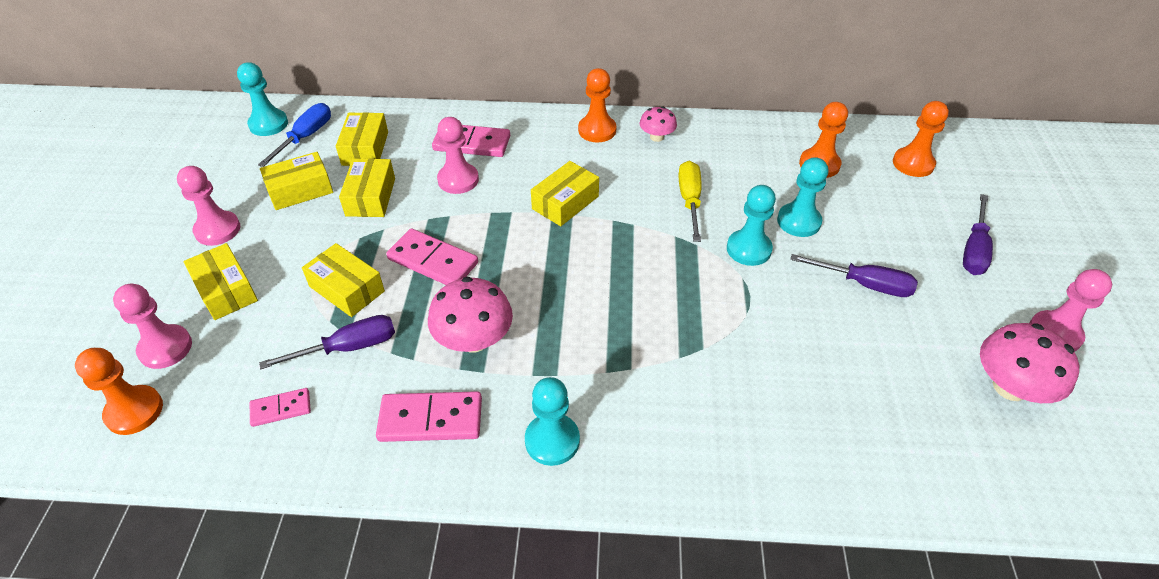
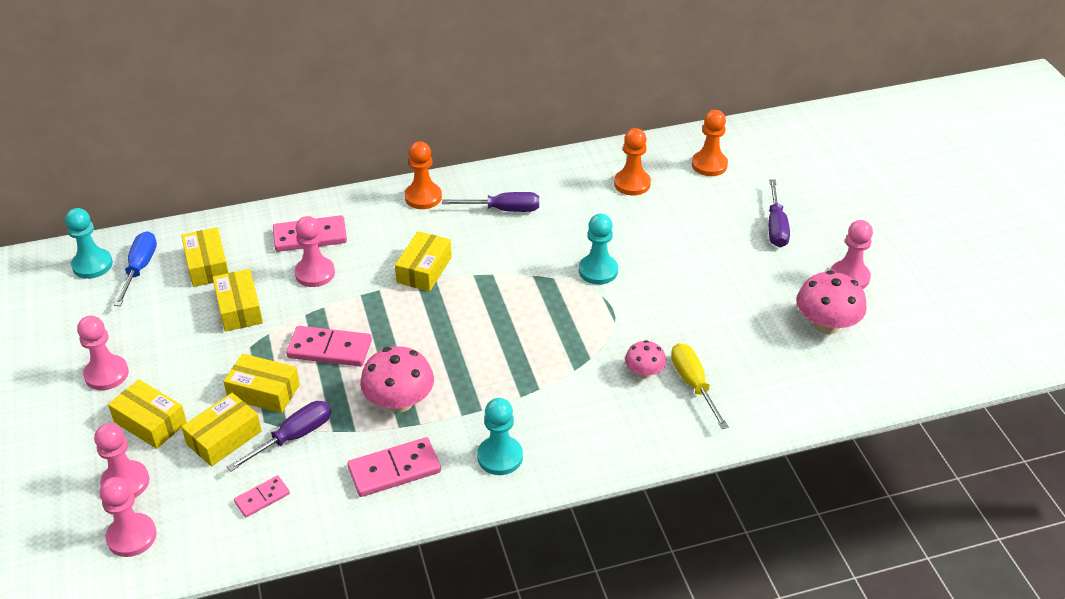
camera: 20 degrees left, 5 degrees down
orange pawn [75,348,163,435] -> pink pawn [100,477,157,557]
yellow box [260,152,333,210] -> yellow box moved to [181,393,262,467]
pink mushroom [640,106,677,142] -> pink mushroom moved to [625,340,666,378]
yellow screwdriver [678,161,702,242] -> yellow screwdriver moved to [671,343,729,429]
turquoise pawn [777,157,828,237] -> none
purple screwdriver [790,254,918,297] -> purple screwdriver moved to [442,192,539,212]

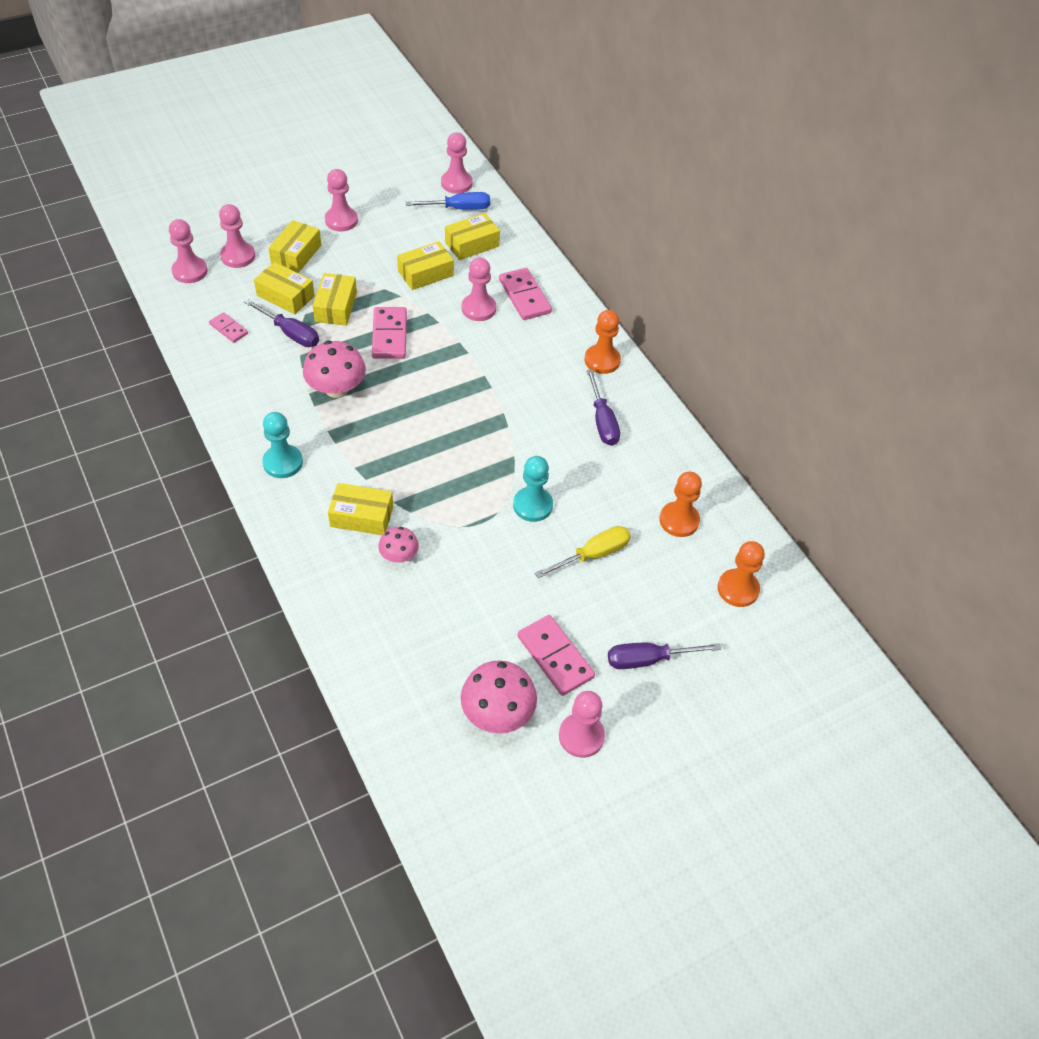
camera: 75 degrees right, 10 degrees up
turquoise pawn [65,208,113,279] -> pink pawn [441,132,473,194]
pink domino [348,437,441,497] -> pink domino moved to [518,615,595,696]
yellow box [395,231,452,292] -> yellow box moved to [328,483,393,535]
yellow screwdriver [671,343,729,429] -> yellow screwdriver moved to [535,526,631,578]

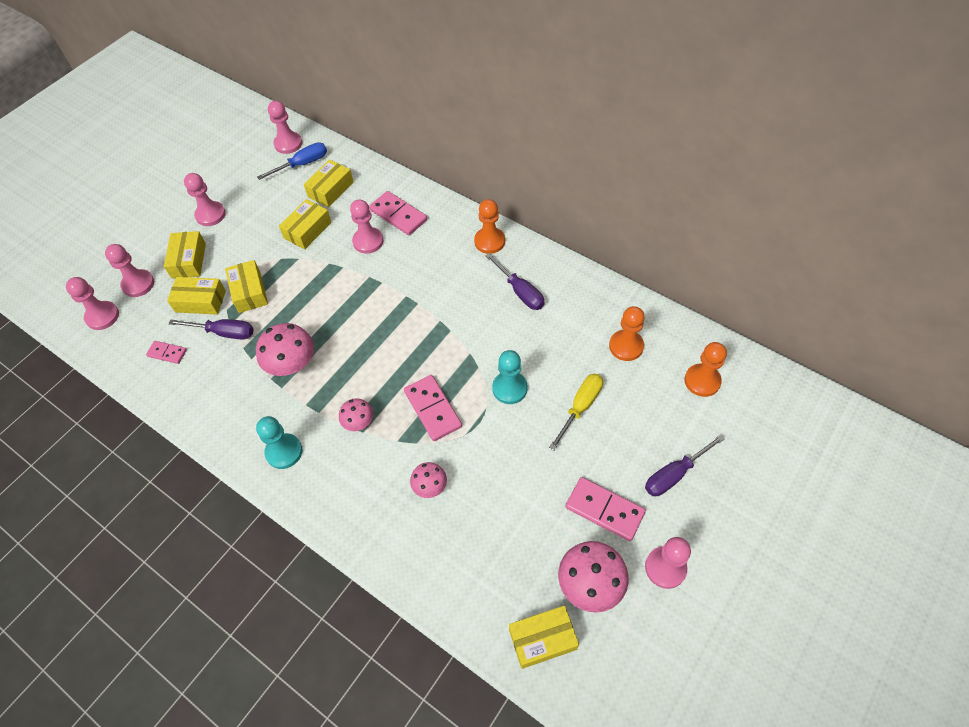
camera: 20 degrees left, 5 degrees up
yellow box [328,483,393,535] -> yellow box moved to [509,605,579,669]
pink domino [372,307,407,359] -> pink domino moved to [404,375,462,441]
none -> pink mushroom [339,398,373,431]

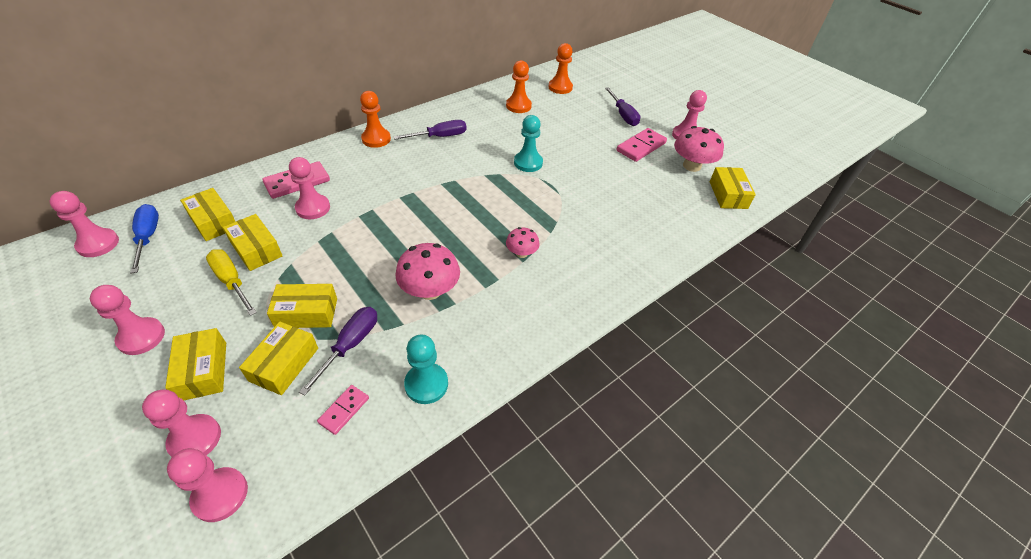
camera: 80 degrees left, 10 degrees down
yellow box [164,231,206,279] -> yellow box turned 60 degrees clockwise [165,328,226,401]
turquoise pawn [256,416,303,469] -> turquoise pawn moved to [404,335,448,404]
pink domino [404,375,462,441] -> none
pink mushroom [410,462,447,498] -> none
yellow screwdriver [549,374,603,450] -> yellow screwdriver moved to [206,249,257,316]

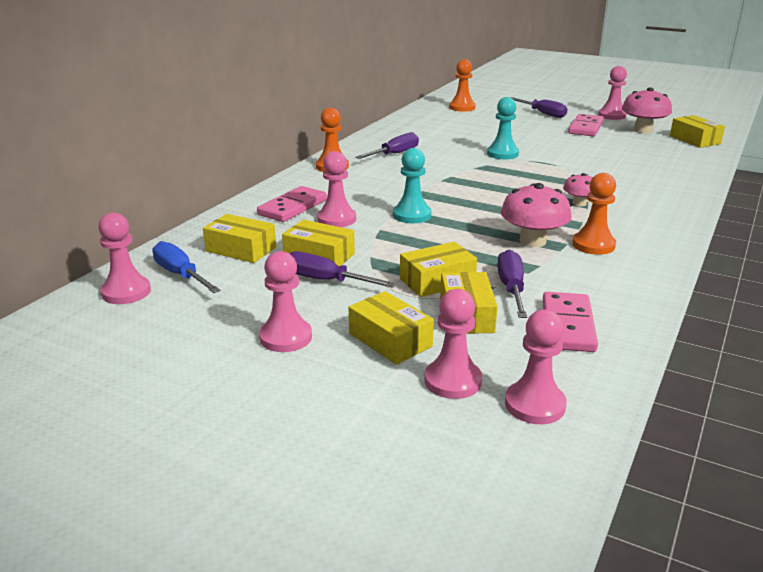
camera: 20 degrees left, 20 degrees down
yellow screwdriver [206,249,257,316] -> purple screwdriver [289,251,396,288]
pink domino [317,385,369,435] -> pink domino [543,292,598,352], size x1.73
turquoise pawn [404,335,448,404] -> turquoise pawn moved to [393,148,431,223]
orange pawn [506,60,532,113] -> orange pawn moved to [572,173,616,255]

